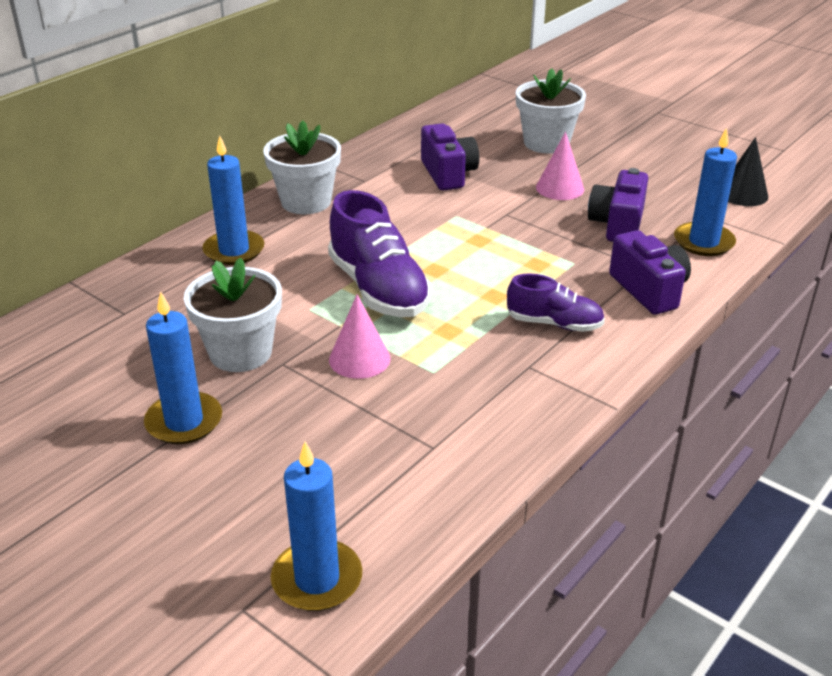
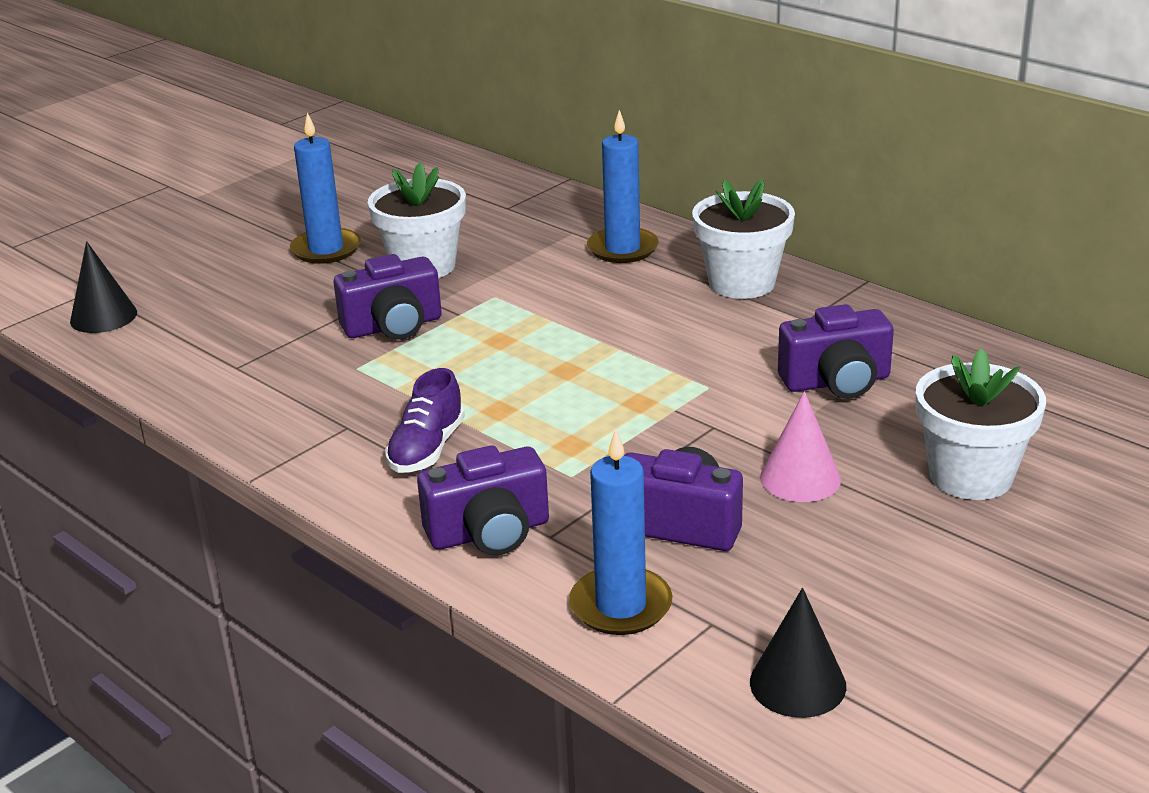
camera: 95 degrees right, 5 degrees down
blue candle [271,441,362,611] -> black cone [70,241,137,333]
purple shoe [328,190,432,317] -> none
pink cone [329,294,391,379] -> purple camera [333,254,442,340]

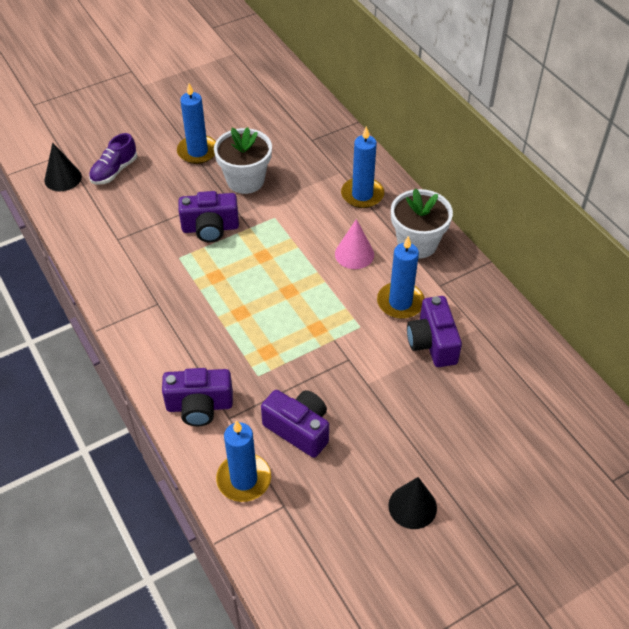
camera: 15 degrees right, 20 degrees up
purple shoe [385,368,465,473] -> purple shoe moved to [89,133,137,185]
black cone [750,588,846,718] -> black cone moved to [388,477,437,529]
pink cone [760,391,841,502] -> pink cone moved to [335,219,374,269]
purple camera [778,304,894,399] -> purple camera turned 75 degrees clockwise [407,296,462,367]
white flower pot [916,348,1046,500] -> none
none -> blue candle [377,236,424,319]

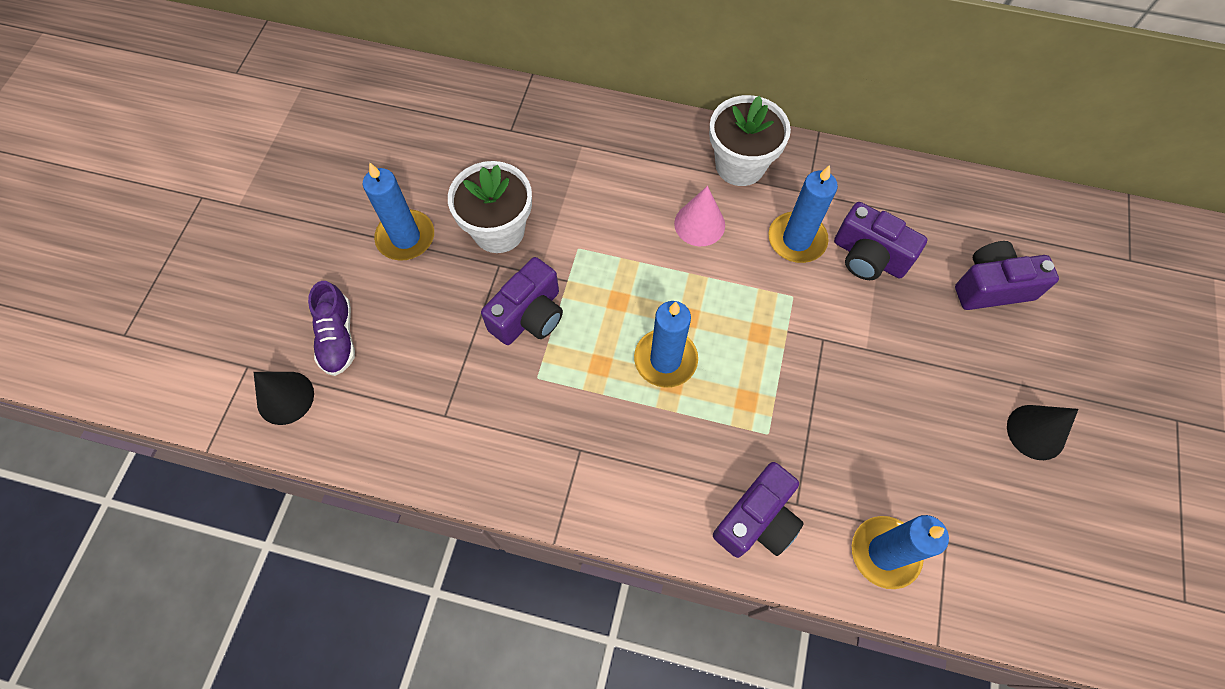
camera: 45 degrees left, 15 degrees up
purple camera [261,390,329,458] -> purple camera moved to [955,241,1059,310]
blue candle [341,126,384,208] -> blue candle moved to [634,301,698,388]

